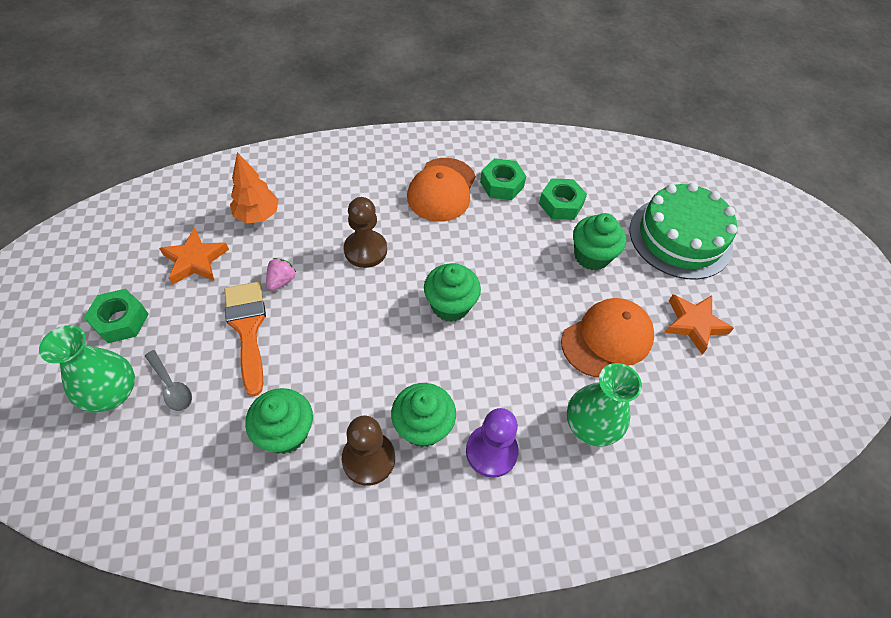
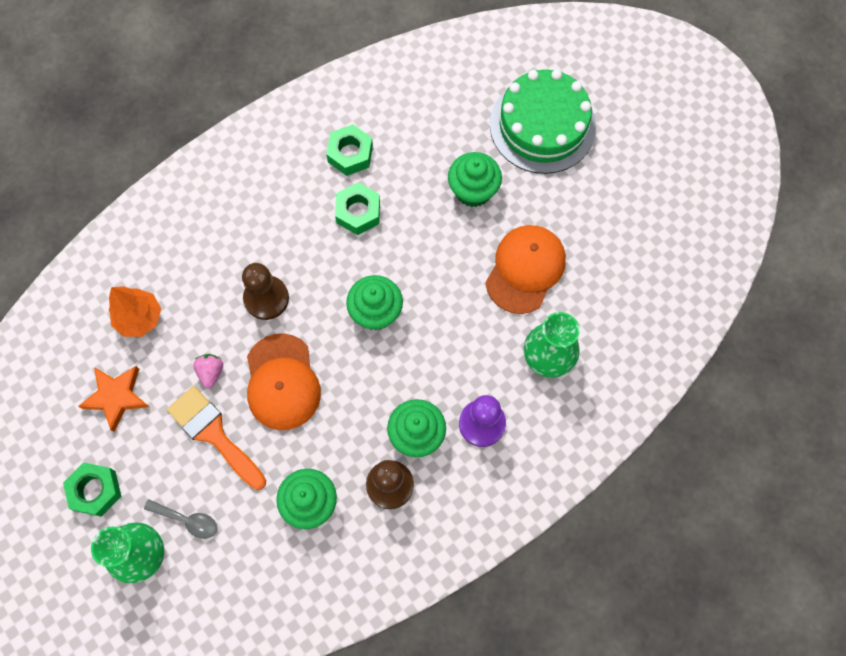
camera: 25 degrees left, 15 degrees up
orange cap [407,158,476,222] -> orange cap moved to [247,333,321,430]
green nut [539,178,587,220] -> green nut moved to [335,182,380,235]
orange star [664,294,734,354] -> none

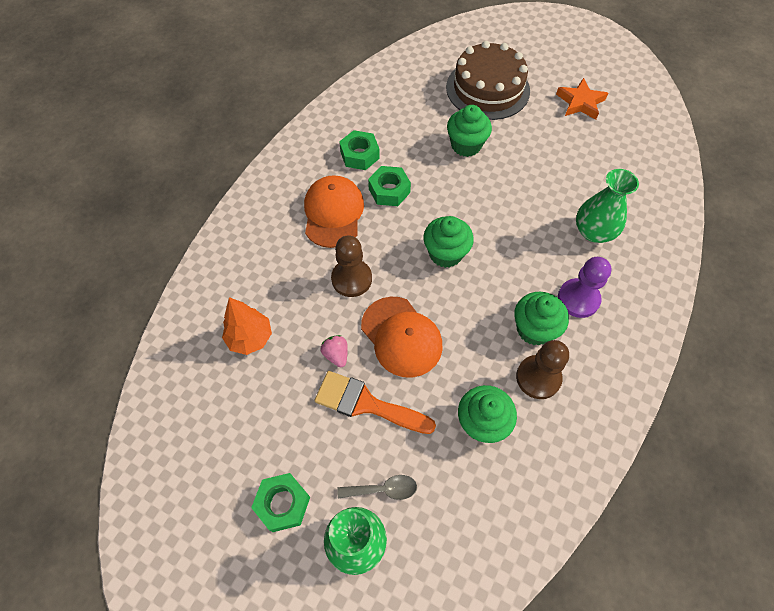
camera: 25 degrees left, 10 degrees down
orange star [78,366,149,432] -> orange star moved to [556,78,608,120]
orange cap [486,225,566,314] -> orange cap moved to [304,175,364,248]
green cake [490,69,596,174] -> brown cake [446,41,530,120]

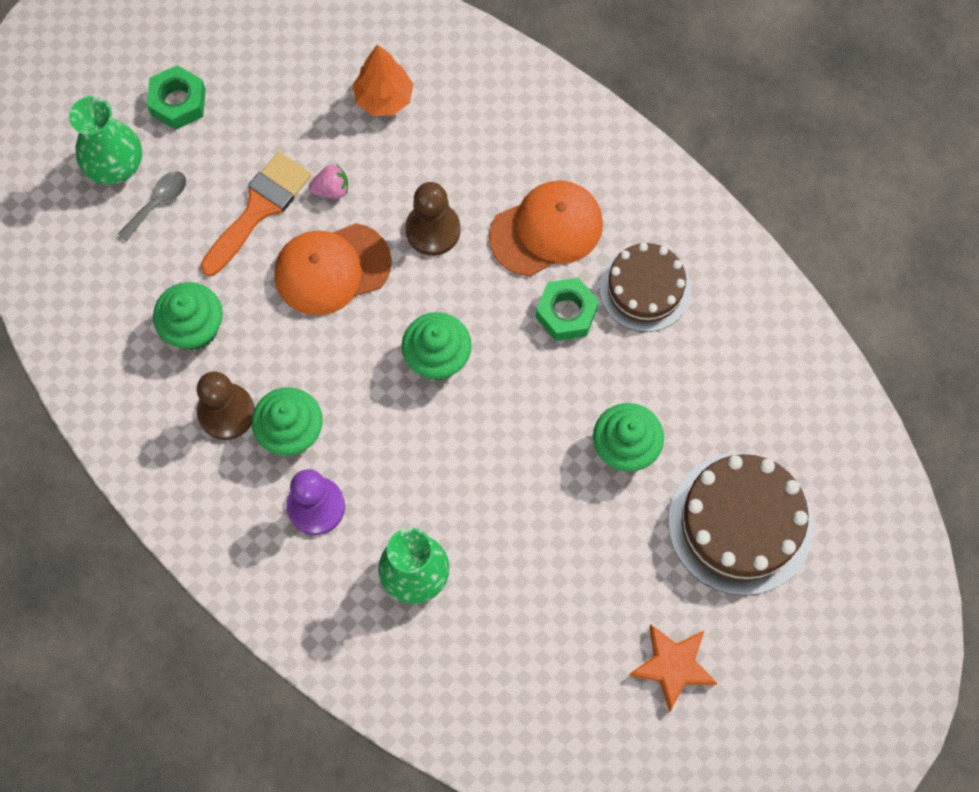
camera: 105 degrees right, 10 degrees up
orange cap [304,175,364,248] -> orange cap turned 45 degrees counterclockwise [489,180,603,276]
grey spoon [337,475,417,500] -> grey spoon turned 150 degrees counterclockwise [118,171,186,241]
green nut [339,130,380,170] -> brown cake [599,243,691,332]

